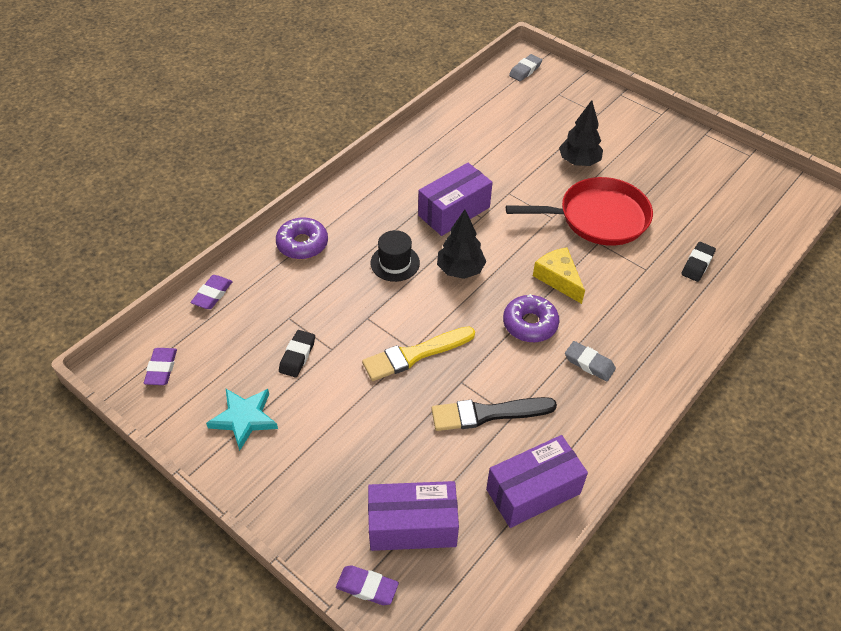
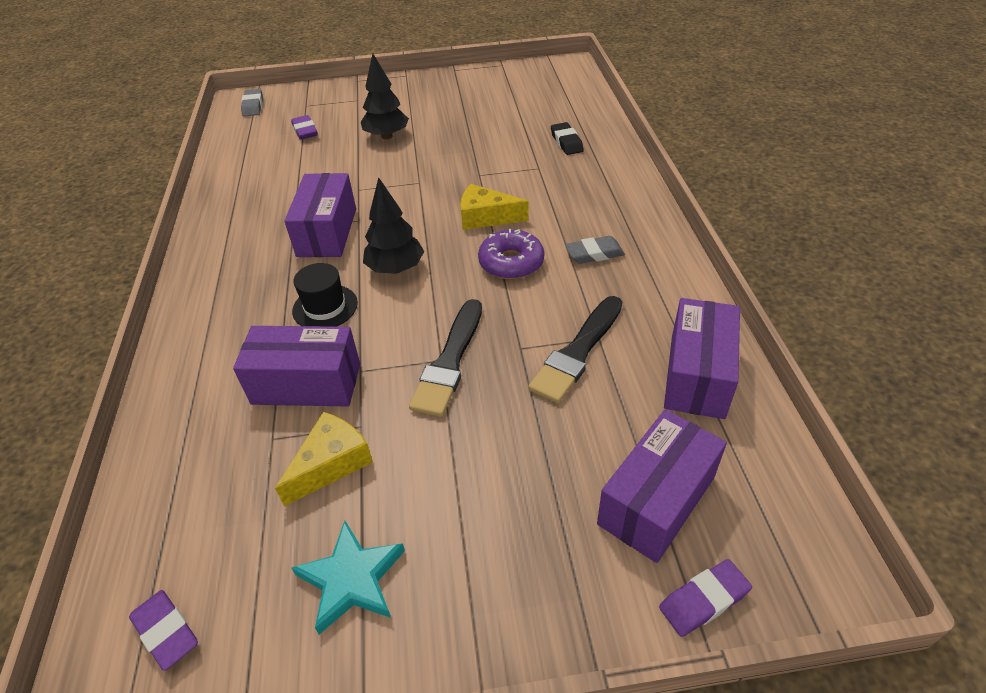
camera: 45 degrees left, 5 degrees down
purple eraser [190,275,233,309] -> purple eraser moved to [291,115,318,140]
purple donut [276,217,328,259] -> none
black eraser [279,330,315,377] -> yellow cheese [275,412,373,506]
yellow brush [362,326,475,381] -> black brush [409,299,482,417]
red pan [506,177,653,246] -> none
none -> purple box [233,326,360,407]

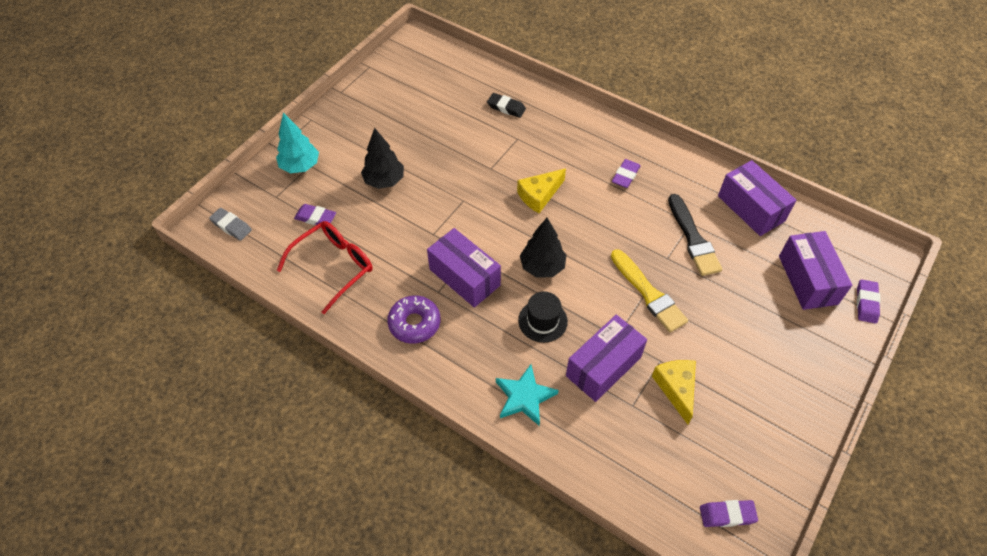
camera: 50 degrees left, 10 degrees up
turquoise star [292,521,405,634] -> turquoise star moved to [496,364,558,426]
black brush [409,299,482,417] -> yellow brush [611,249,688,332]
purple donut [478,229,544,279] -> purple donut moved to [387,295,440,344]
grey eraser [565,236,625,264] -> purple eraser [612,159,641,188]
none -> turquoise tree [276,113,319,173]
none -> red glasses [277,221,373,314]

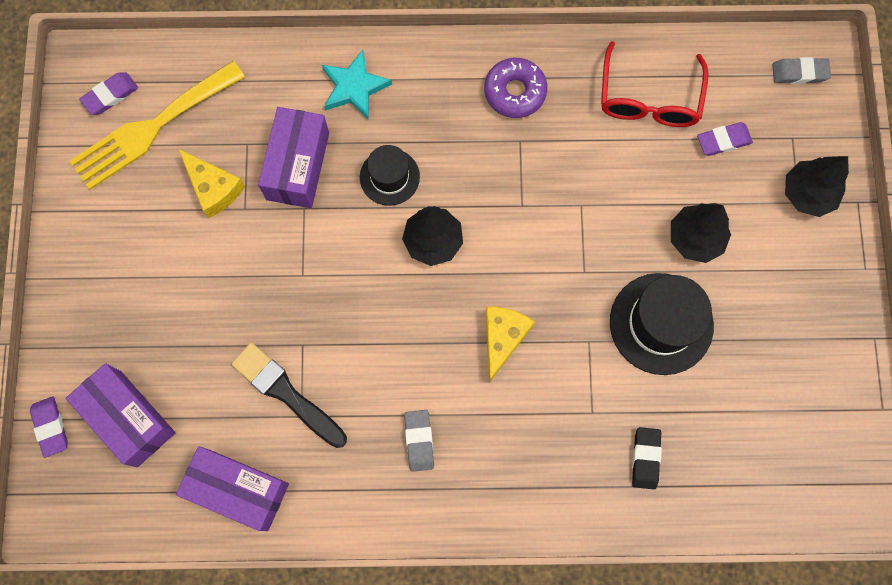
camera: 145 degrees right, 20 degrees up
turquoise tree [276,113,319,173] -> black tree [785,156,849,217]
purple box [427,228,501,308] -> none
black eraser [487,93,526,118] -> black eraser turned 75 degrees counterclockwise [632,427,662,489]
yellow brush [611,249,688,332] -> none
purple eraser [612,159,641,188] -> grey eraser [404,410,434,472]
none -> yellow fork [70,61,245,190]
none -> black hat [610,273,714,375]

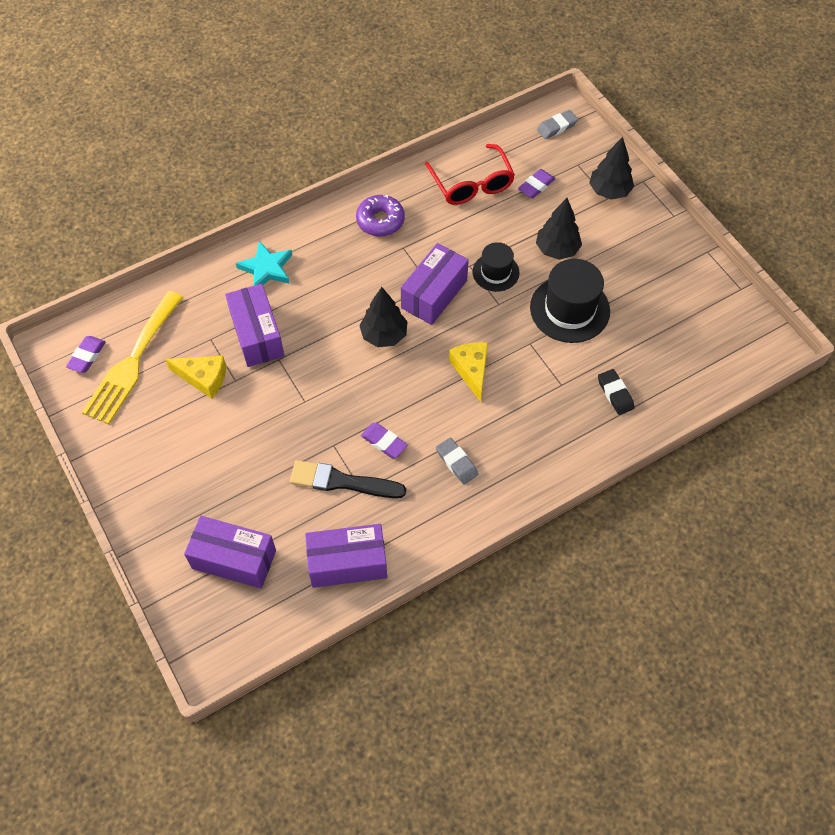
camera: 30 degrees left, 15 degrees down
purple eraser [30,397,68,458] -> purple eraser moved to [361,423,408,458]
black hat [360,145,420,206] -> black hat moved to [472,242,520,292]
none -> purple box [401,243,469,325]

